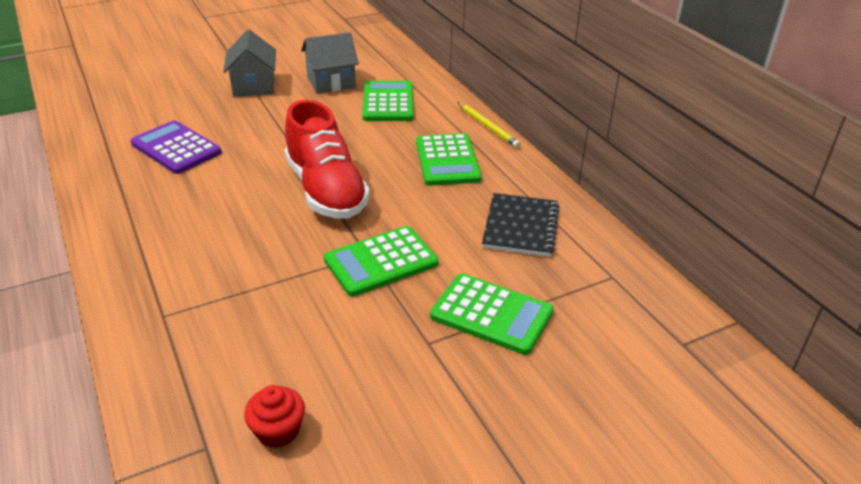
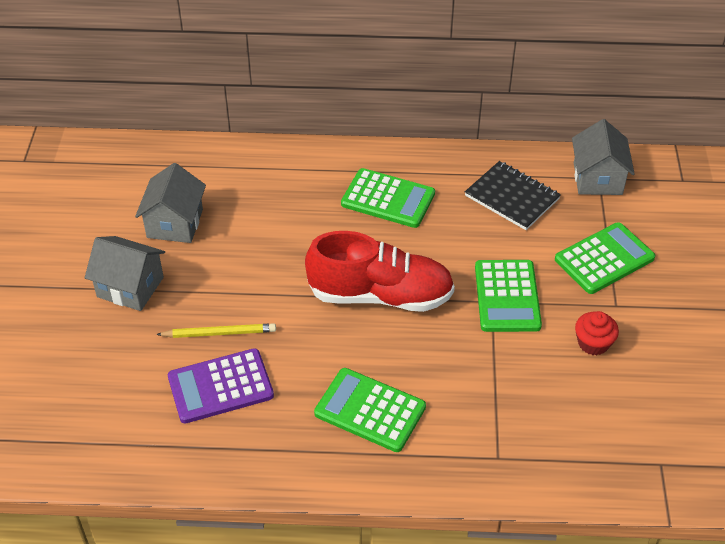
camera: 60 degrees left, 10 degrees up
red cupcake [244,385,305,448] -> red cupcake moved to [575,311,619,355]
green calculator [362,81,413,121] -> green calculator moved to [314,368,426,452]
yellow pencil [457,102,521,148] -> yellow pencil moved to [156,323,276,338]
none -> grey house [572,119,635,195]

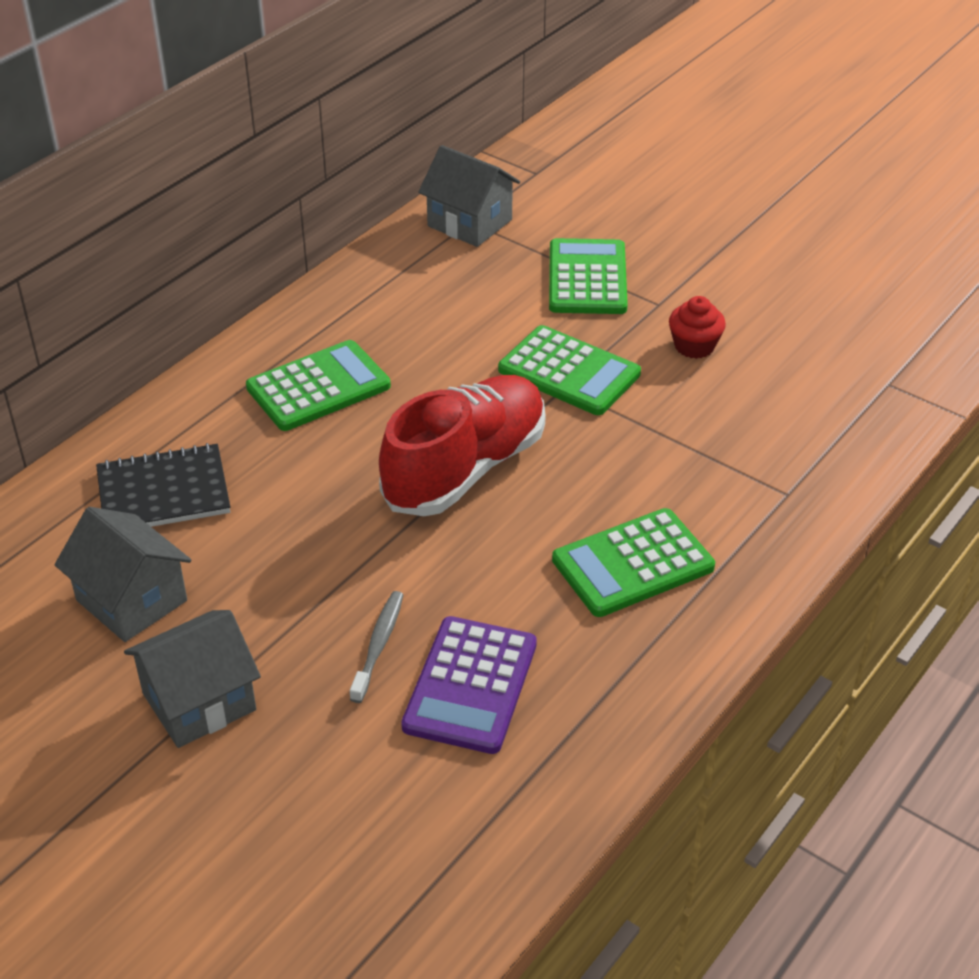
camera: 55 degrees left, 5 degrees down
yellow pencil [156,323,276,338] -> grey toothbrush [350,591,403,703]
black notebook [465,161,561,230] -> black notebook moved to [96,443,230,527]

